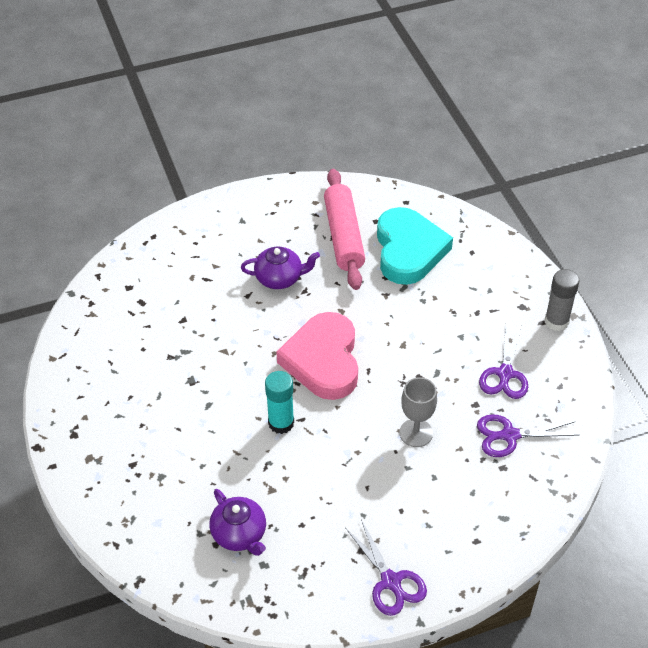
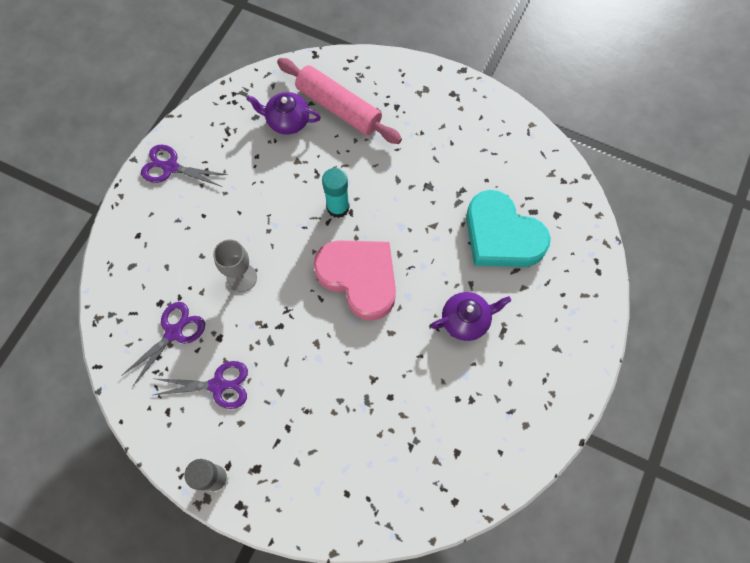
camera: 135 degrees right, 20 degrees up
purple teapot [241,246,320,289] -> purple teapot turned 150 degrees counterclockwise [430,292,511,341]
pink rolling pin [324,169,365,290] -> pink rolling pin moved to [277,58,402,144]
turquoise heart [377,207,453,285] -> turquoise heart moved to [466,190,551,267]
purple scissors [479,325,528,399] -> purple scissors turned 120 degrees clockwise [152,361,248,409]

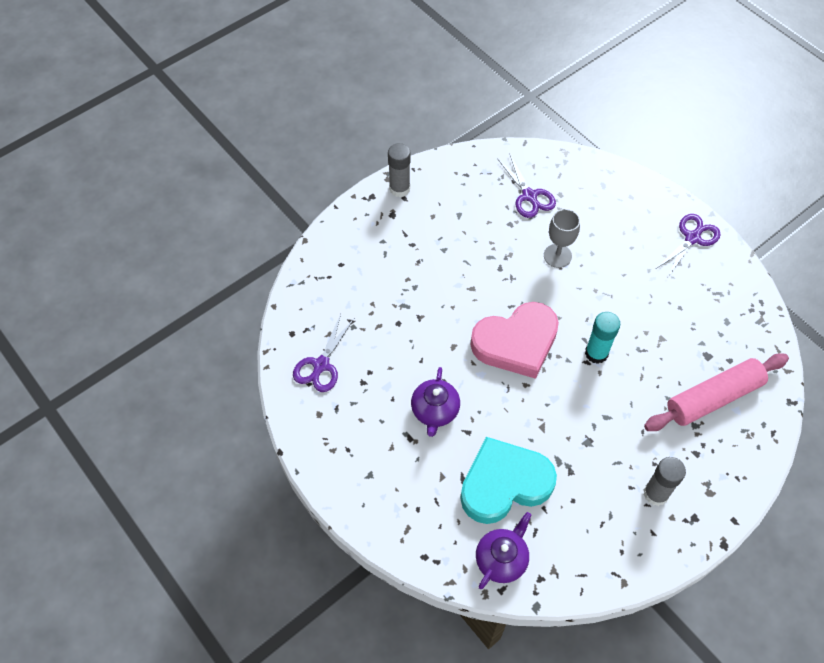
camera: 115 degrees right, 10 degrees down
purple scissors [152,361,248,409] -> purple scissors moved to [293,314,354,392]
purple teapot [246,92,321,135] -> purple teapot moved to [476,512,532,589]
none -> grey glue stick [643,457,686,506]

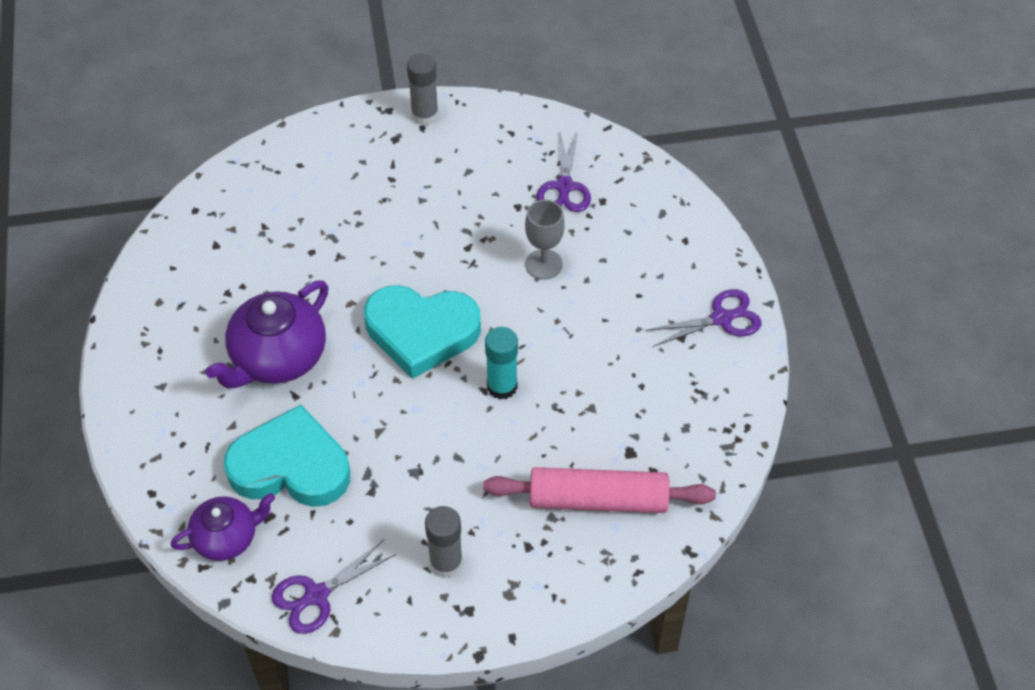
camera: 30 degrees right, 5 degrees down
purple scissors [293,314,354,392] -> purple scissors moved to [272,539,396,634]
purple teapot [411,367,460,437] -> purple teapot [206,280,328,389], size x1.60
pink heart [471,302,559,379] -> turquoise heart [364,285,481,379]

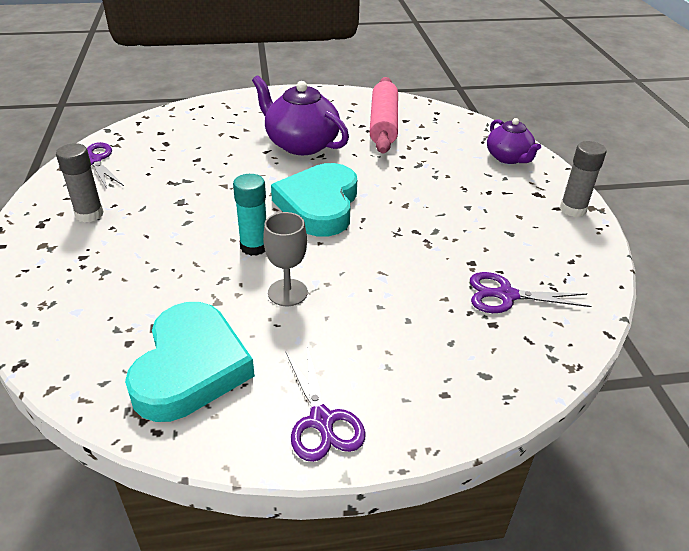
camera: 90 degrees right, 15 degrees down
purple teapot [171,493,275,561] -> purple teapot moved to [487,118,541,164]
turquoise heart [224,405,350,507] -> turquoise heart moved to [125,302,255,422]
pink rolling pin [483,467,716,513] -> pink rolling pin moved to [370,77,398,153]
grey goblet [525,200,565,279] -> grey goblet moved to [263,212,308,306]

